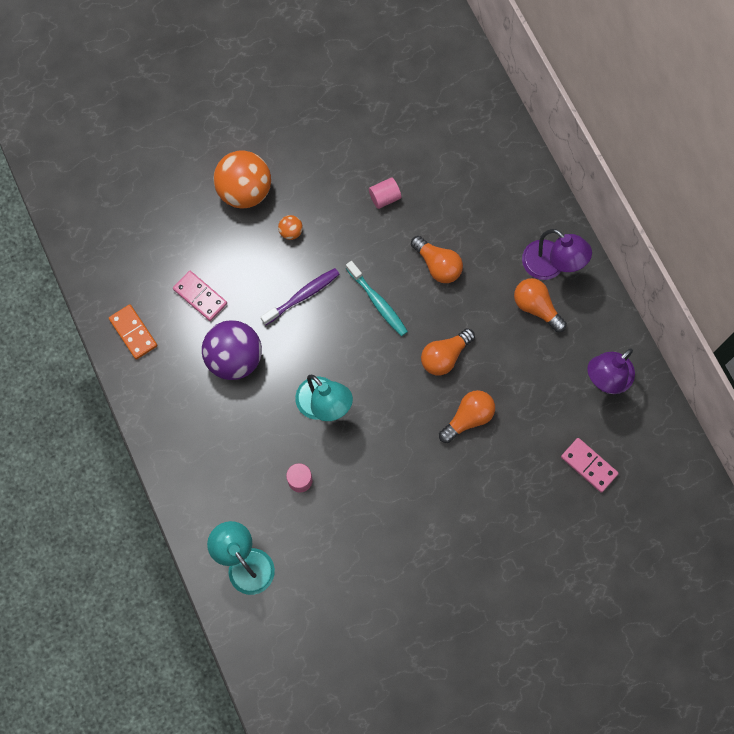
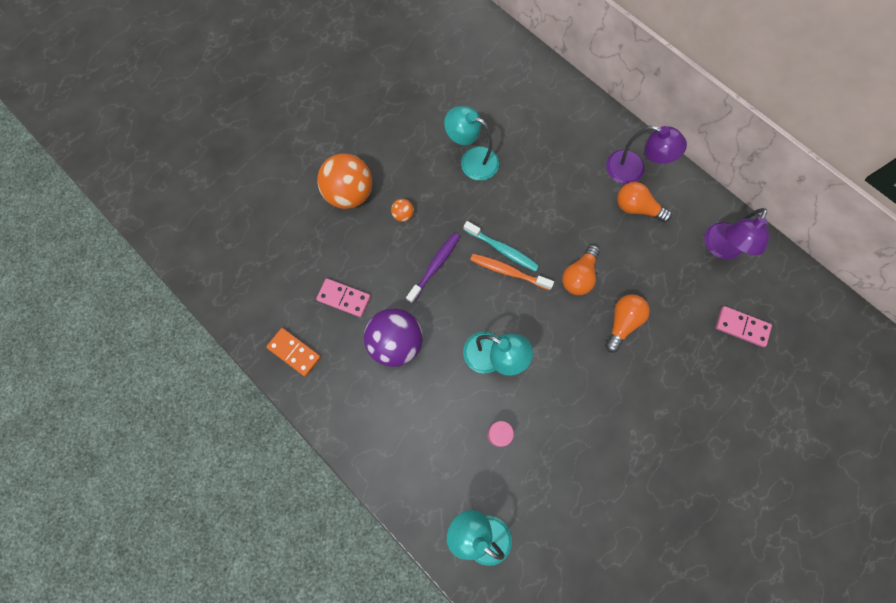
camera: 20 degrees left, 0 degrees up
pink cylinder [369,178,401,209] -> turquoise lamp [444,106,499,181]
orange light bulb [411,236,463,283] -> none
none -> orange toothbrush [470,254,554,290]

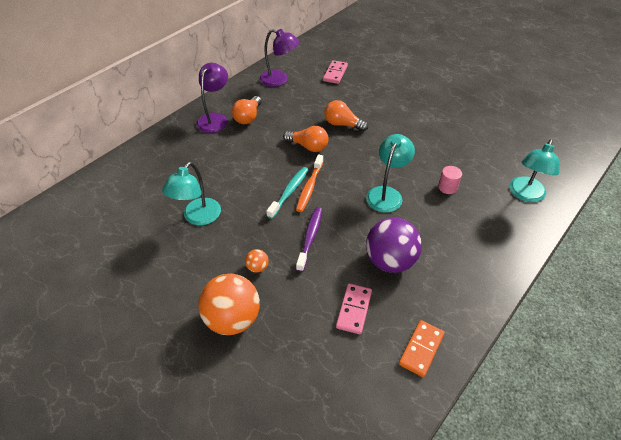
camera: 95 degrees left, 25 degrees down
purple toothbrush [406,233,460,304] -> purple toothbrush turned 75 degrees clockwise [296,207,322,272]

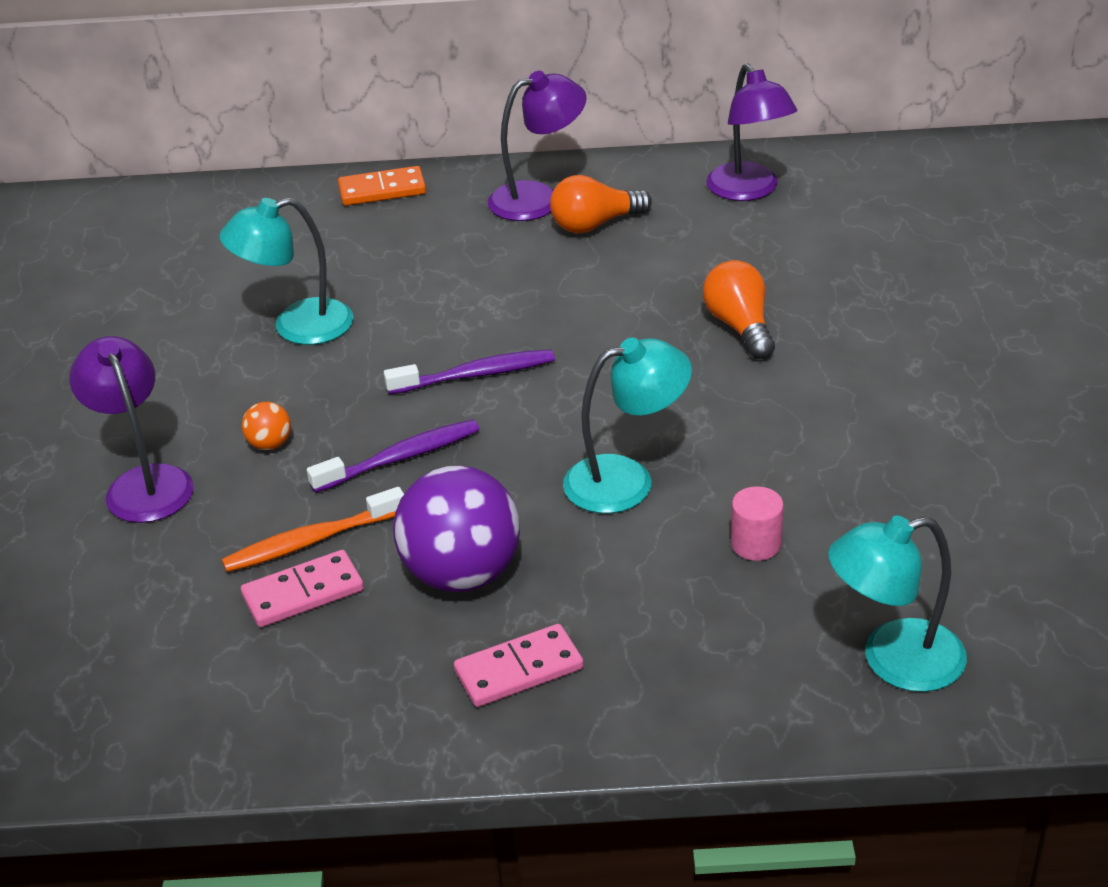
camera: 50 degrees right, 10 degrees down
orange ball [198,274,260,335] -> purple lamp [69,336,194,523]
turquoise toothbrush [266,167,308,219] -> purple toothbrush [384,349,555,394]
orange light bulb [283,126,329,152] -> none
orange toothbrush [296,155,324,212] -> orange toothbrush moved to [222,487,404,572]
pink domino [323,60,348,84] -> pink domino moved to [454,624,584,707]
orange domino [399,320,445,377] -> orange domino moved to [338,166,426,206]

